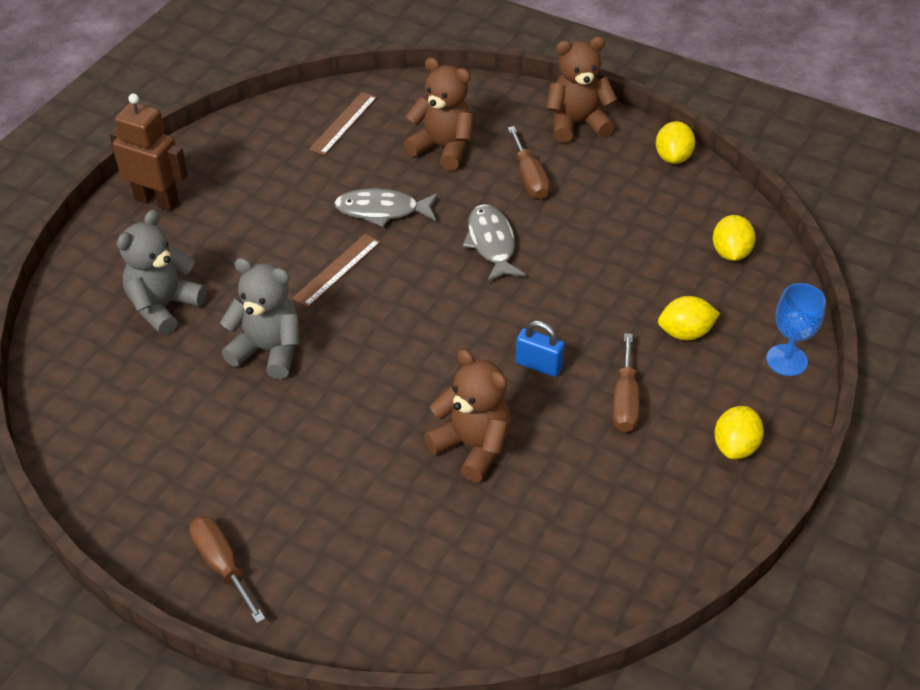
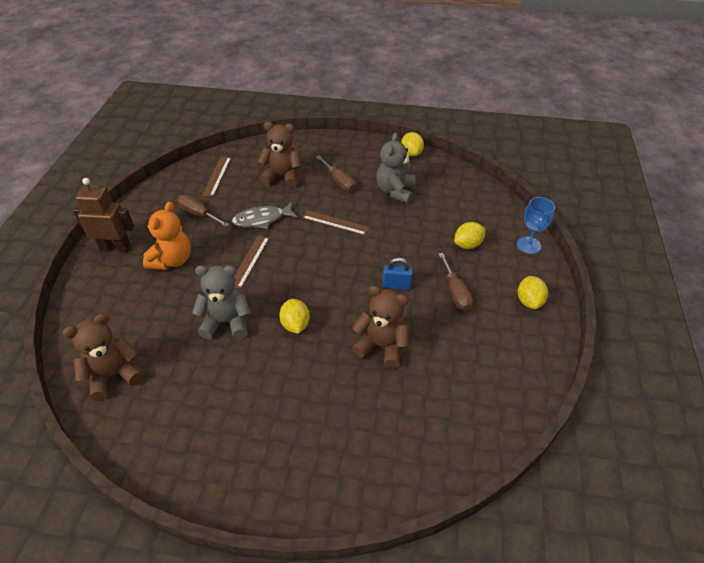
camera: 20 degrees left, 0 degrees up
grey teddy bear [117,210,206,335] -> grey teddy bear moved to [376,132,416,203]
brown screwdriver [189,516,265,623] -> brown screwdriver moved to [178,194,230,227]
grey fish [463,204,526,282] -> brown ruler [302,210,369,235]
brown teddy bear [546,36,617,143] -> brown teddy bear moved to [63,313,144,401]
yellow lemon [713,215,756,261] -> yellow lemon moved to [279,299,310,334]
none -> orange teddy bear [143,202,191,270]

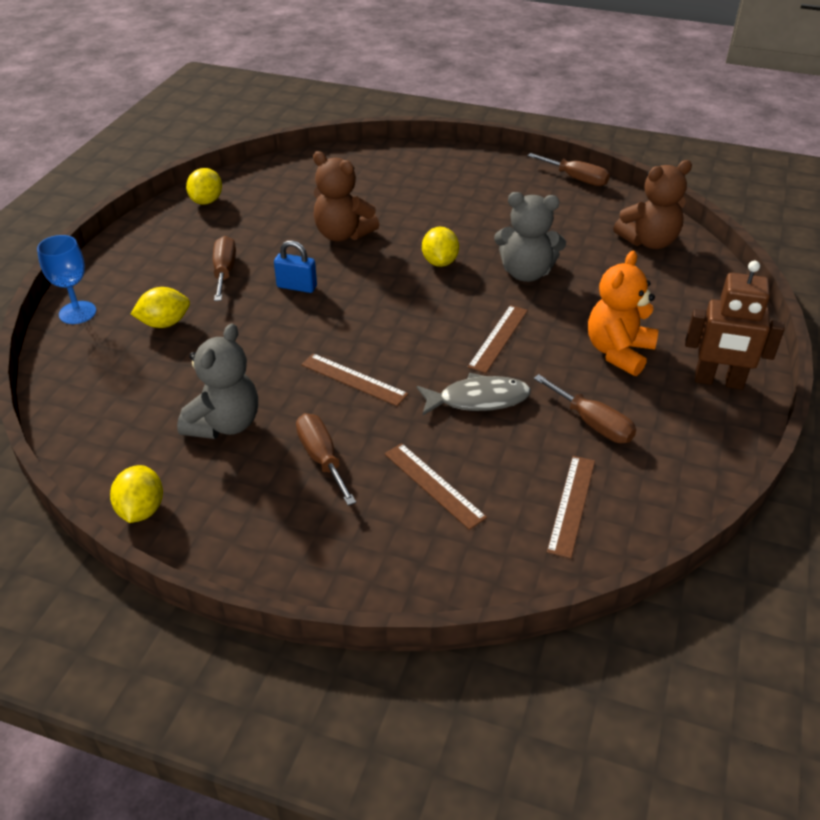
camera: 170 degrees left, 5 degrees down
brown teddy bear [257,122,301,188] -> brown ruler [384,443,487,530]
yellow lemon [518,276,548,309] -> yellow lemon moved to [186,168,222,205]
none -> brown screwdriver [528,153,610,186]

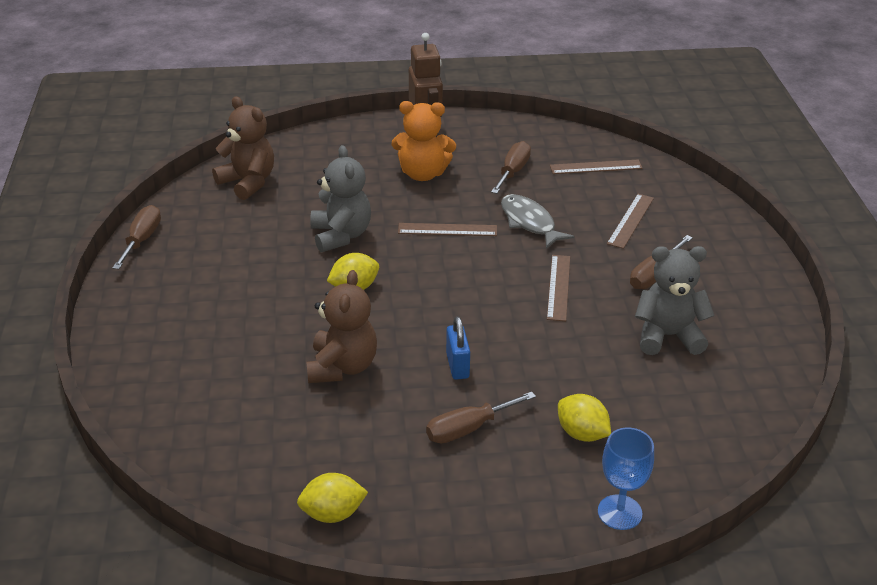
camera: 115 degrees left, 5 degrees down
yellow lemon [110,465,163,523] -> none

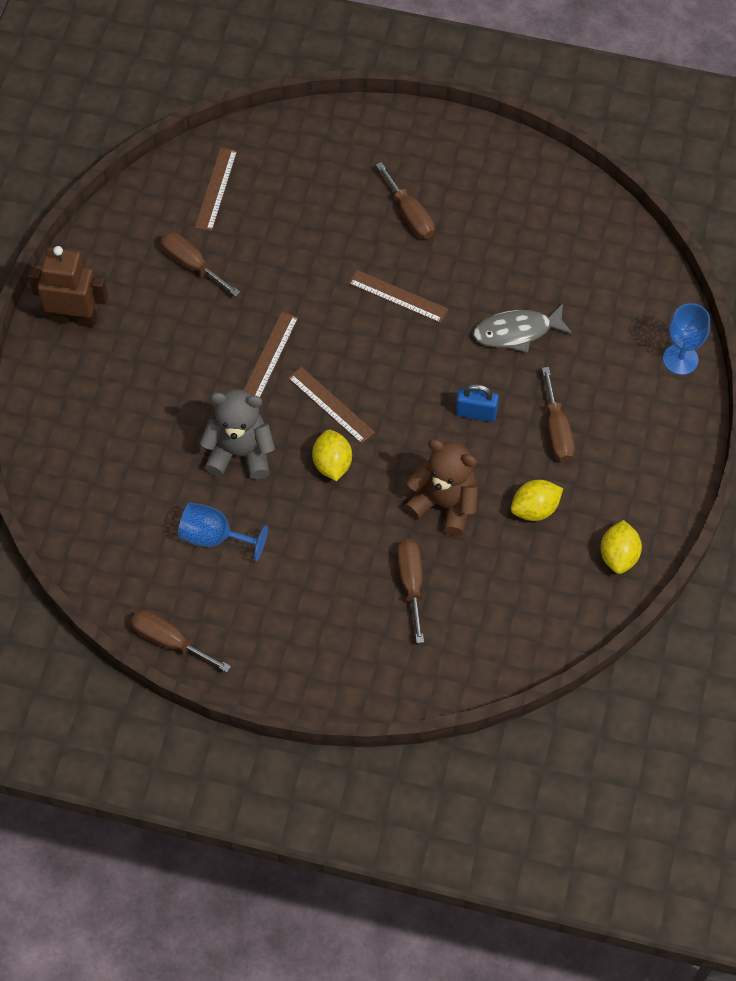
camera: 70 degrees left, 25 degrees up
brown teddy bear [212,96,274,200] -> none
orange teddy bear [392,101,456,181] -> none
grey fish [501,194,574,249] -> grey fish moved to [473,304,573,353]
yellow lemon [558,394,611,442] -> yellow lemon moved to [511,480,563,521]
brown ruler [607,194,654,249] -> brown ruler moved to [288,367,375,444]
grey teddy bear [635,246,715,355] -> none
none -> blue goblet [178,502,268,561]
none -> brown screwdriver [397,539,424,643]

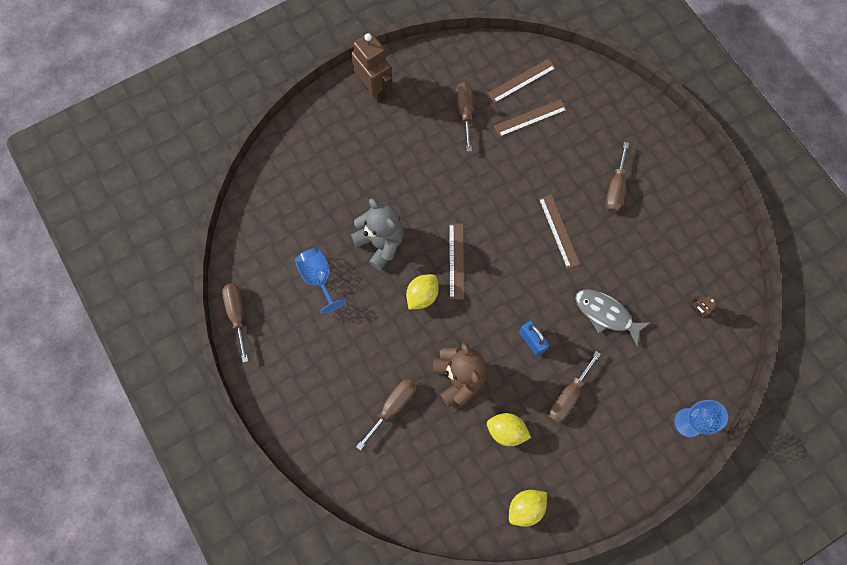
camera: 45 degrees right, 10 degrees up
brown ruler [244,312,298,397] -> brown ruler moved to [494,99,567,137]
none -> brown robot [691,296,717,318]

